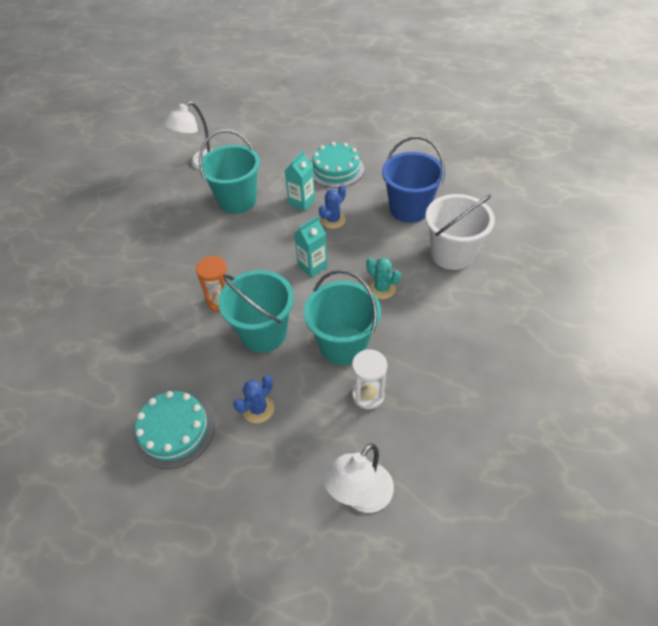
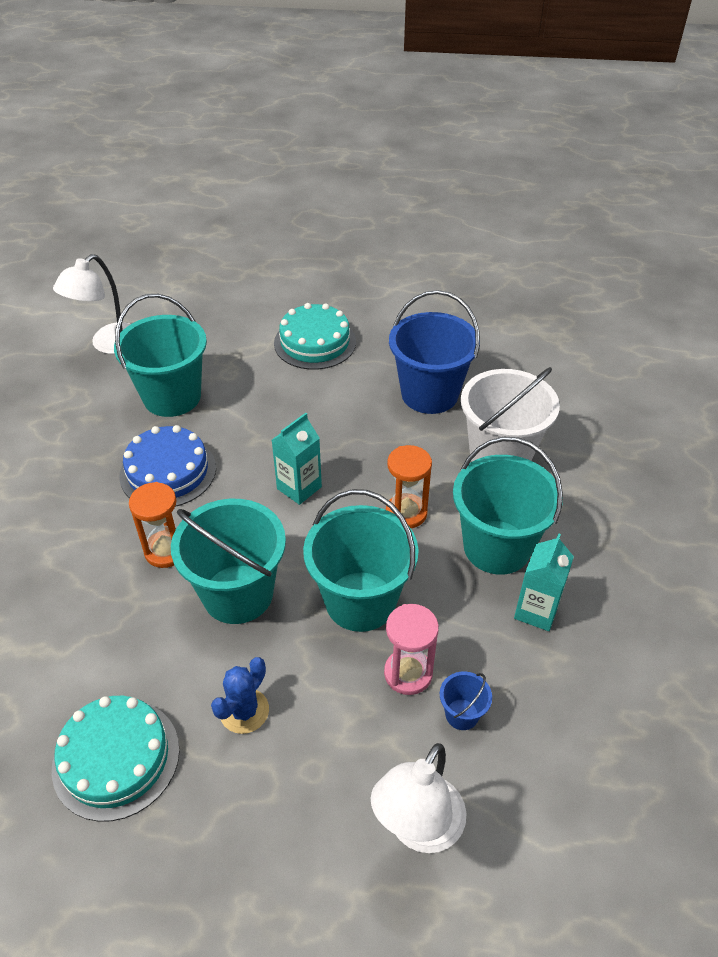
camera: 10 degrees left, 5 degrees down
turquoise carton [285,151,315,211] -> turquoise carton moved to [514,533,574,631]
blue cactus [319,185,346,229] -> none
white hourglass [352,349,387,409] -> pink hourglass [384,604,439,695]
turquoise cactus [366,258,401,299] -> orange hourglass [386,445,432,528]
none -> blue cake [119,425,216,507]
none -> blue bucket [440,672,492,730]
none -> turquoise bucket [453,437,563,575]

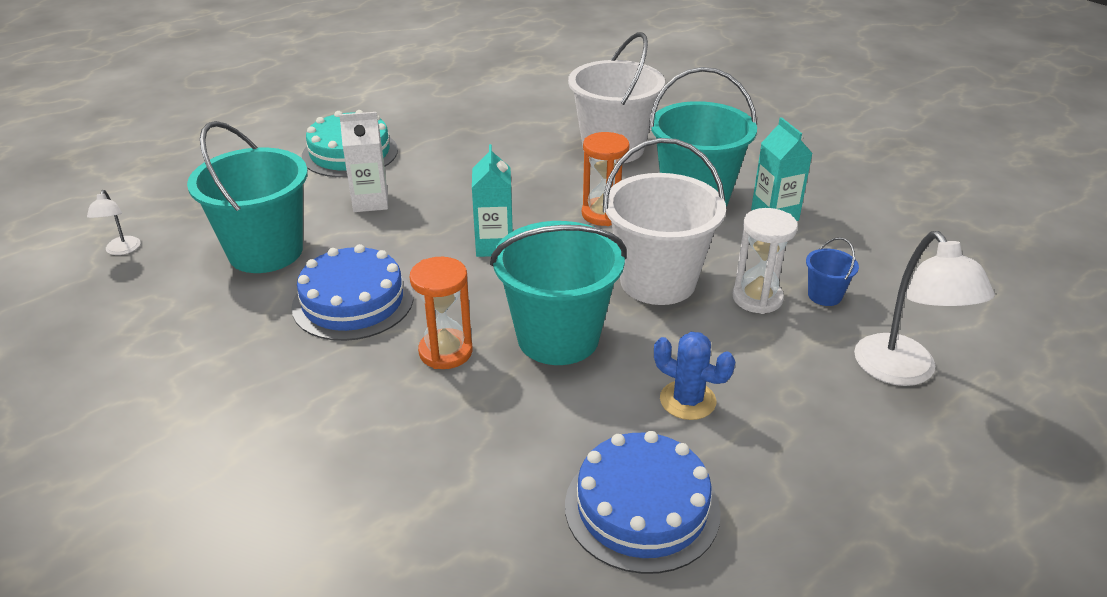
camera: 45 degrees left, 10 degrees down
turquoise cake [52,696,180,822] -> blue cake [565,431,721,574]
white lamp [53,254,130,354] -> white lamp [87,190,141,255], size x0.50
blue cactus [211,657,269,734] -> blue cactus turned 45 degrees counterclockwise [654,332,735,420]
turquoise bucket [303,489,419,632] -> white bucket [603,138,726,305]
pink hourglass [384,604,439,695] -> white hourglass [733,208,798,314]
blue bucket [389,290,480,414] -> none
none -> white carton [339,112,388,212]

